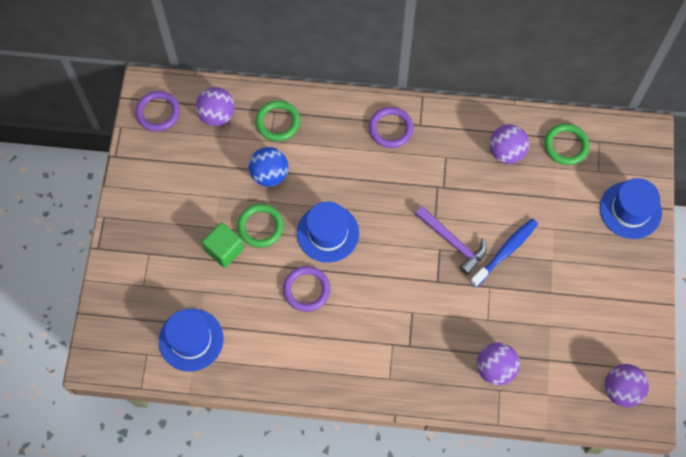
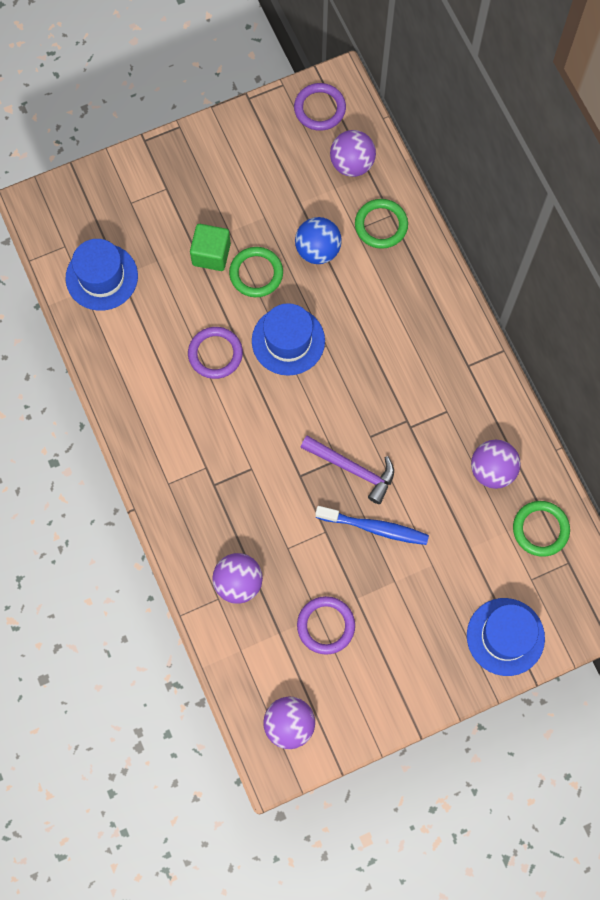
camera: 60 degrees right, 5 degrees up
purple ring [369,107,414,148] -> purple ring moved to [297,596,355,655]
purple hammer [415,206,487,275] -> purple hammer turned 75 degrees counterclockwise [300,436,394,504]

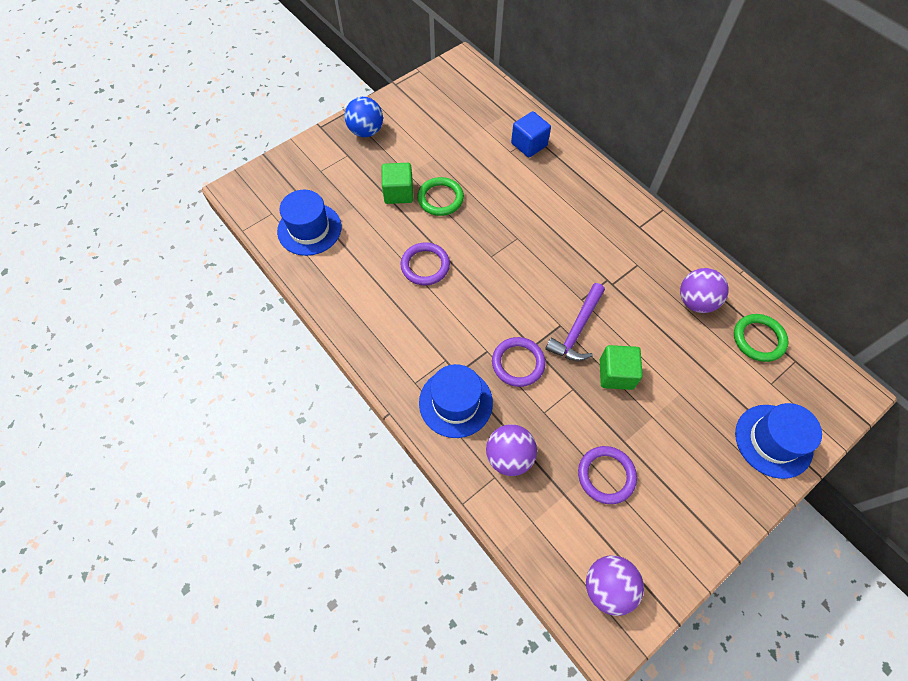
camera: 15 degrees left, 10 degrees down
blue hat [252,303,325,376] -> blue hat moved to [419,364,493,438]
purple ring [294,83,346,131] -> purple ring moved to [492,337,546,387]
blue ball [295,217,342,264] -> blue ball moved to [345,97,383,137]
purple hammer [300,436,394,504] -> purple hammer turned 105 degrees clockwise [545,283,605,361]
blue toothbrush [315,506,429,545] -> green cube [600,345,643,390]
purple ball [330,130,376,177] -> none
green ring [355,199,408,249] -> blue cube [511,111,551,157]

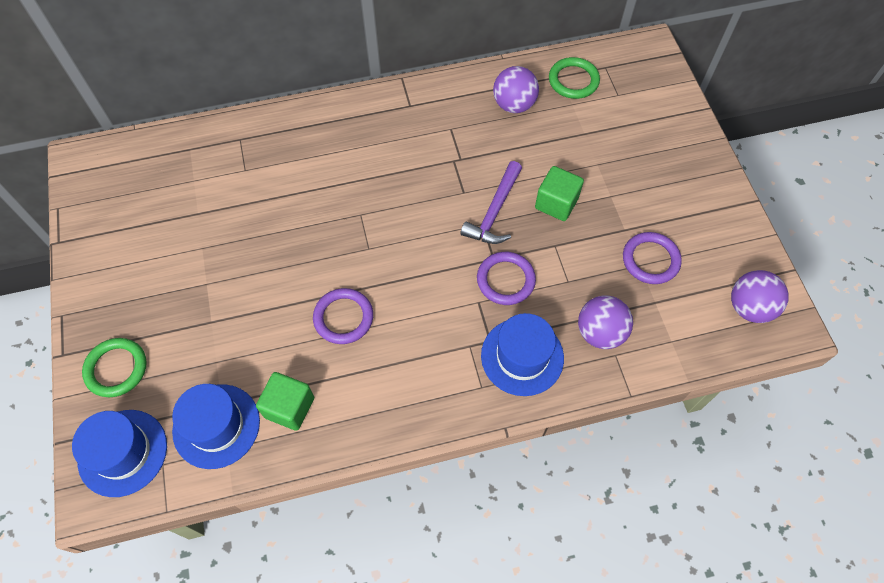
camera: 65 degrees left, 0 degrees up
blue ball [345,97,383,137] -> none
green cube [382,163,413,204] -> green cube moved to [256,372,314,431]
green ring [417,177,464,216] -> green ring moved to [82,338,147,397]
blue cube [511,111,551,157] -> none
purple hammer [545,283,605,361] -> purple hammer turned 60 degrees clockwise [460,161,522,244]
blue hat [735,403,822,479] -> blue hat moved to [72,410,167,497]

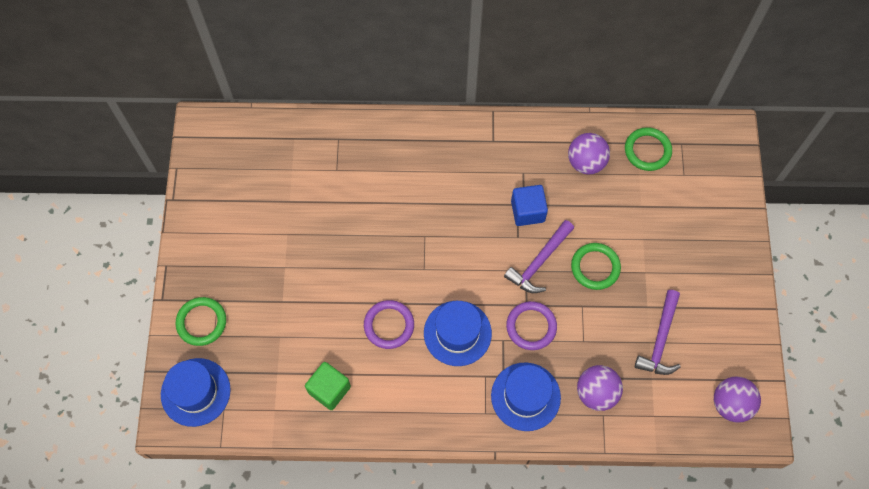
camera: 15 degrees right, 5 degrees up
blue hat [172,384,260,469] -> blue hat moved to [424,301,492,366]
green cube [535,166,584,221] -> green ring [571,243,621,290]
purple ring [623,232,682,284] -> purple hammer [635,290,681,375]
none -> blue cube [511,185,548,226]

